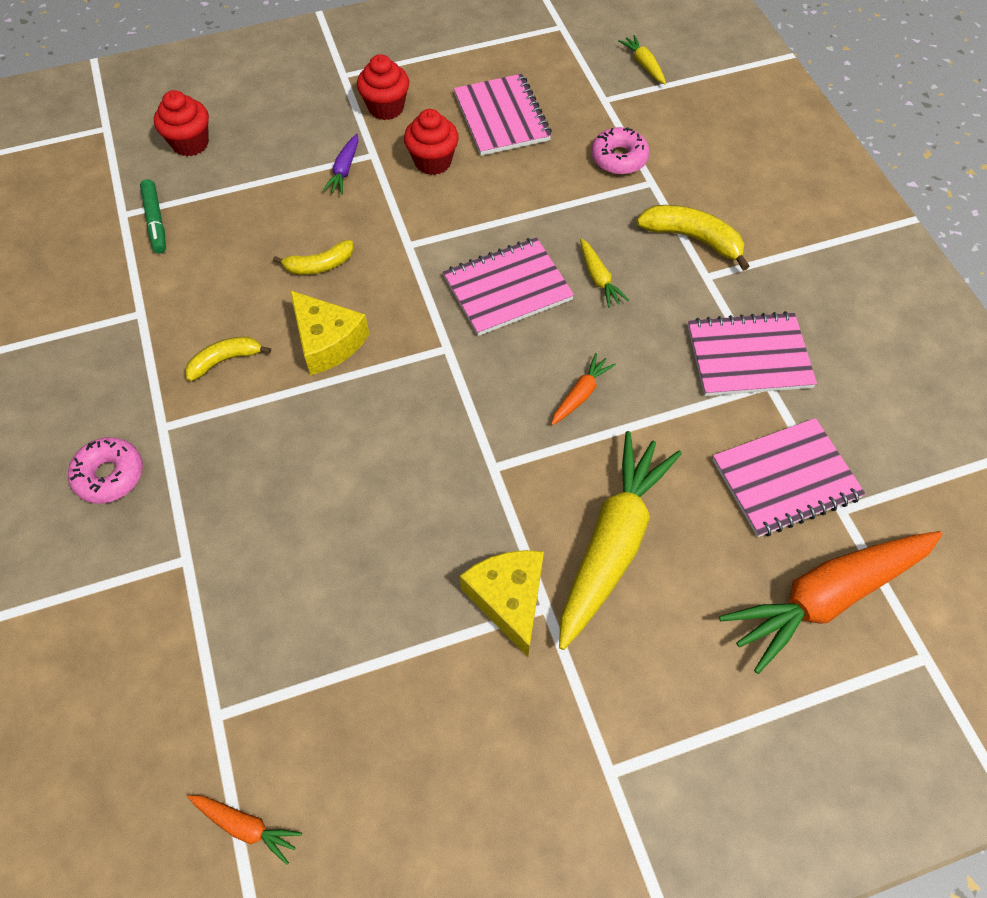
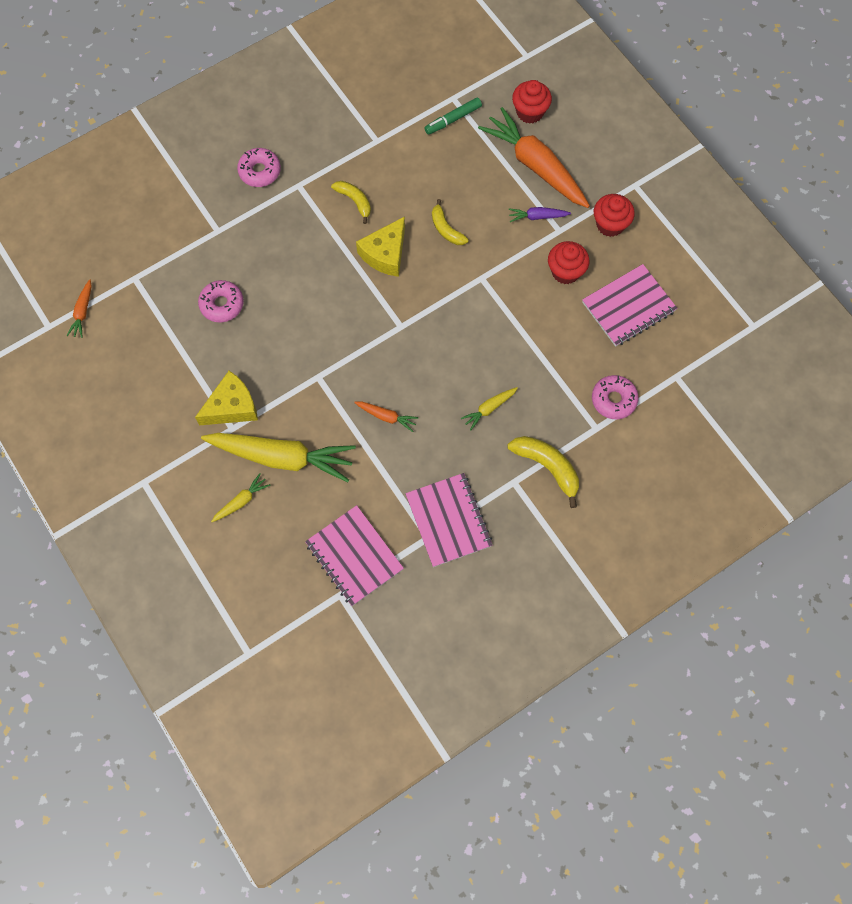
camera: 75 degrees right, 10 degrees up
pink notebook [443,237,574,336] -> none
yellow carrot [619,35,666,85] -> yellow carrot moved to [211,473,271,522]
yellow banana [636,205,750,271] -> yellow banana turned 60 degrees counterclockwise [507,436,579,508]
orange carrot [719,531,943,674] -> orange carrot moved to [478,107,590,208]
none -> pink donut [198,280,244,322]

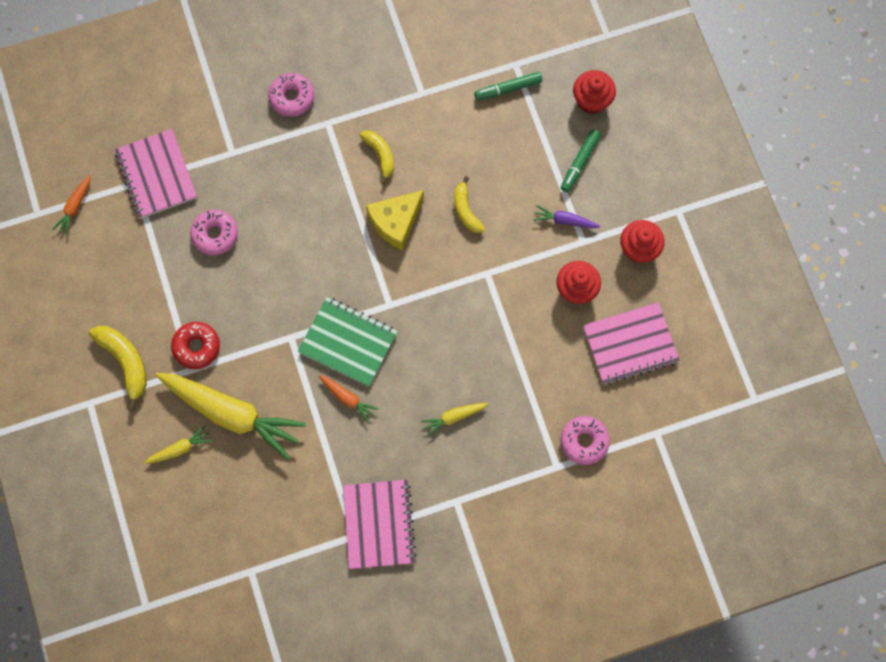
camera: 15 degrees right, 5 degrees up
yellow cheese [195,371,258,425] -> red donut [171,322,220,369]
pink notebook [305,505,404,606] -> pink notebook moved to [115,129,197,219]
orange carrot [478,107,590,208] -> green marker [561,129,601,192]
yellow banana [507,436,579,508] -> yellow banana moved to [89,326,147,410]
none -> green notebook [298,297,398,387]

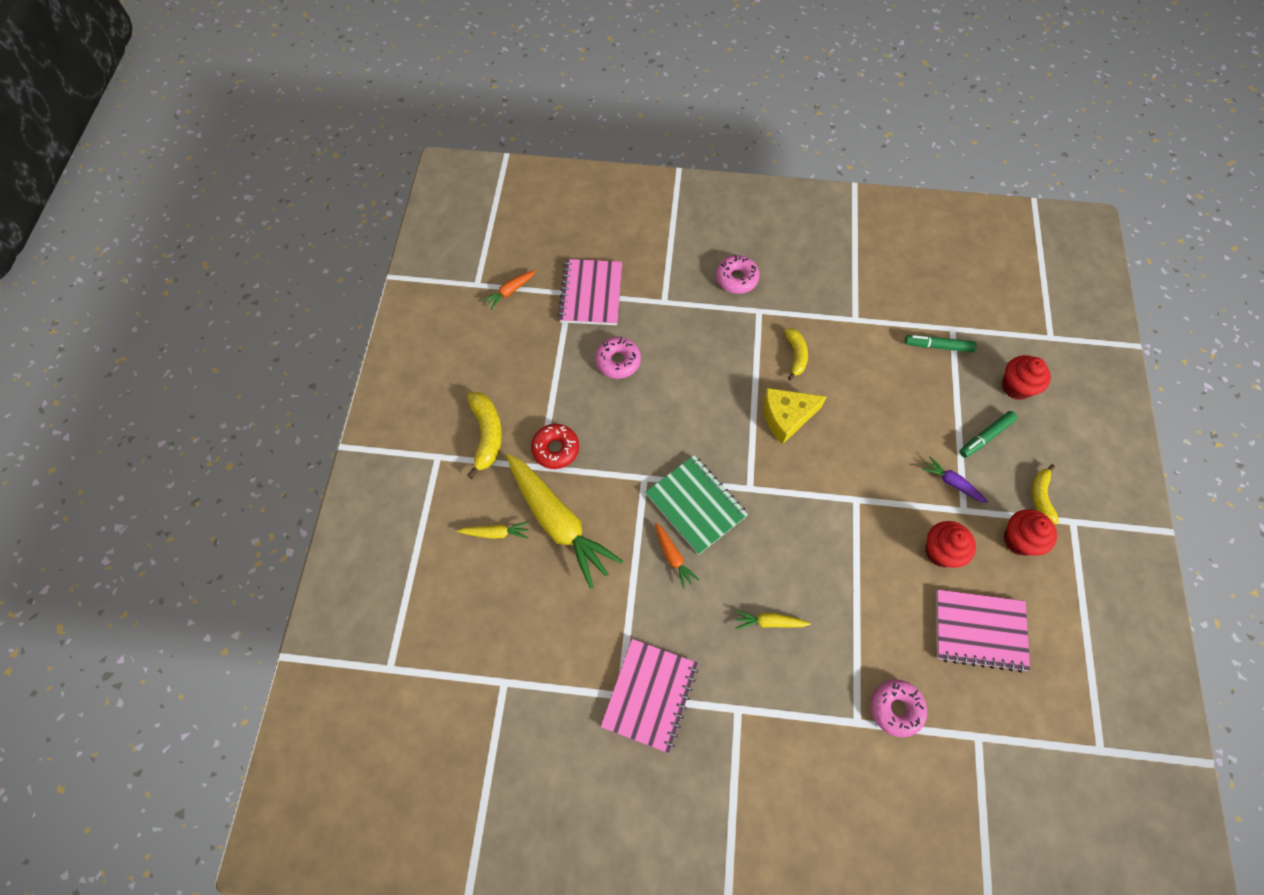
camera: 25 degrees right, 10 degrees down
yellow banana [454,176,485,233] -> yellow banana moved to [1032,464,1059,524]

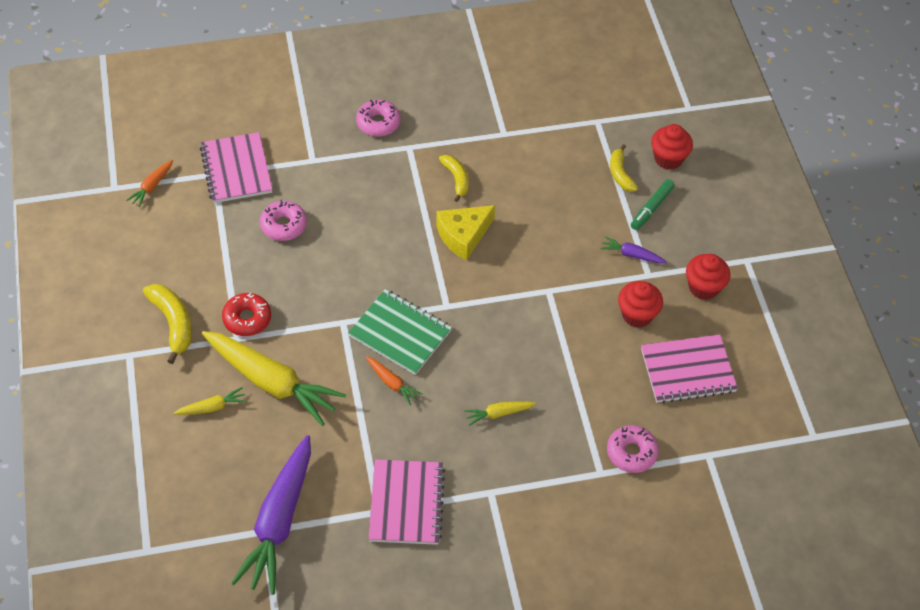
camera: 20 degrees left, 10 degrees down
green marker [905,335,977,352] -> none
yellow banana [1032,464,1059,524] -> yellow banana moved to [610,144,638,192]
none -> purple carrot [231,435,311,595]

